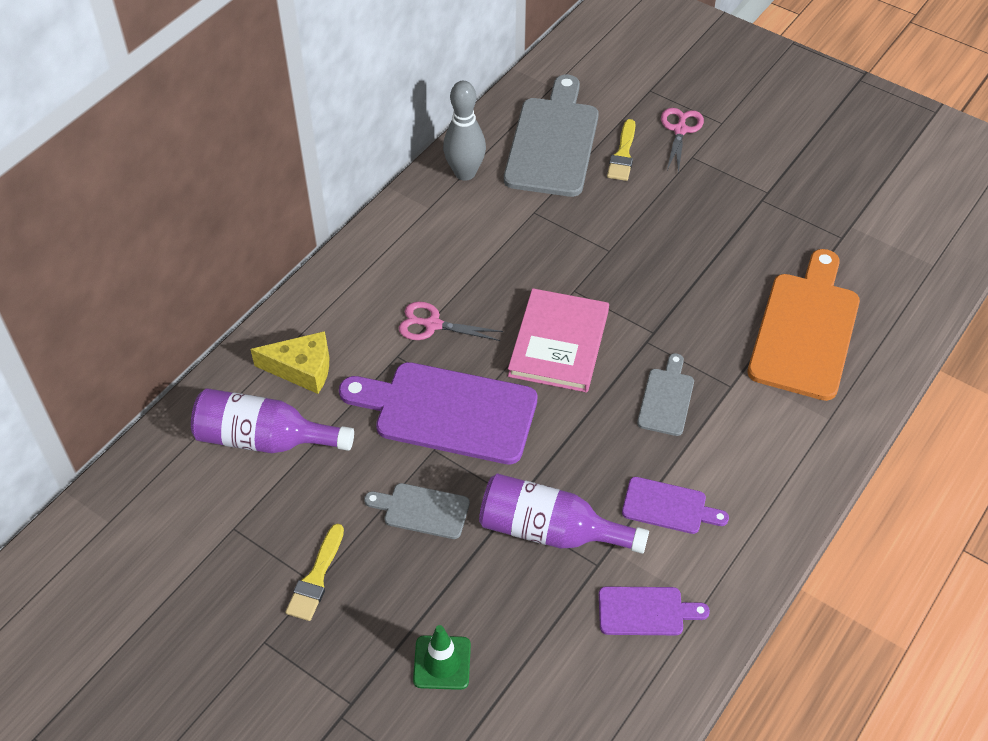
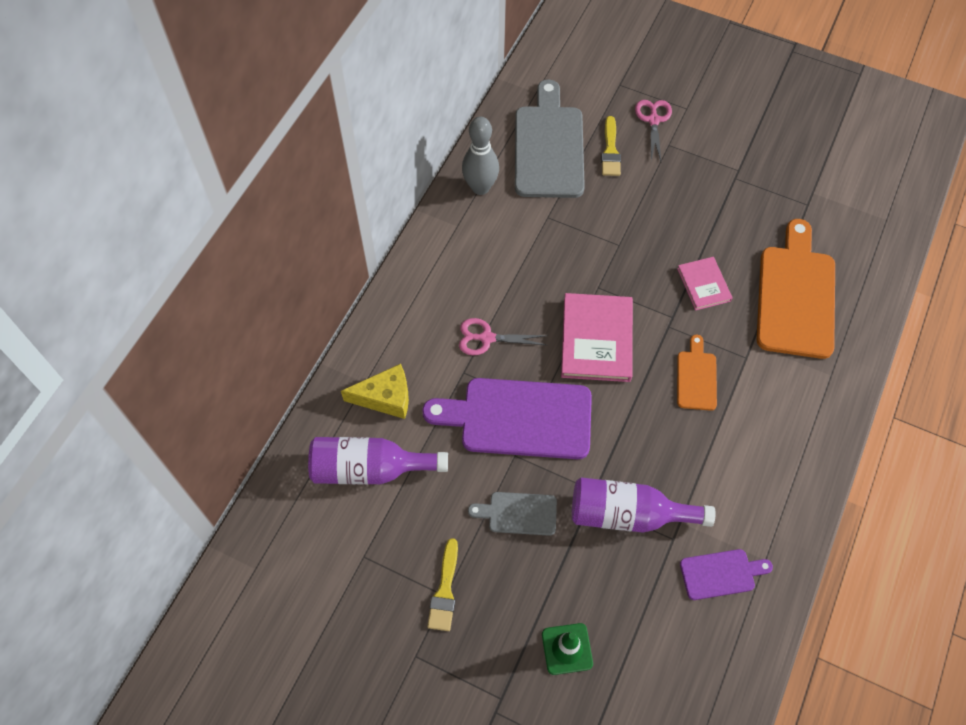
camera: 10 degrees left, 10 degrees up
purple cutting board [622,477,729,534] -> none
grey cutting board [637,353,694,436] -> orange cutting board [677,335,717,411]
none -> pink book [677,257,733,310]

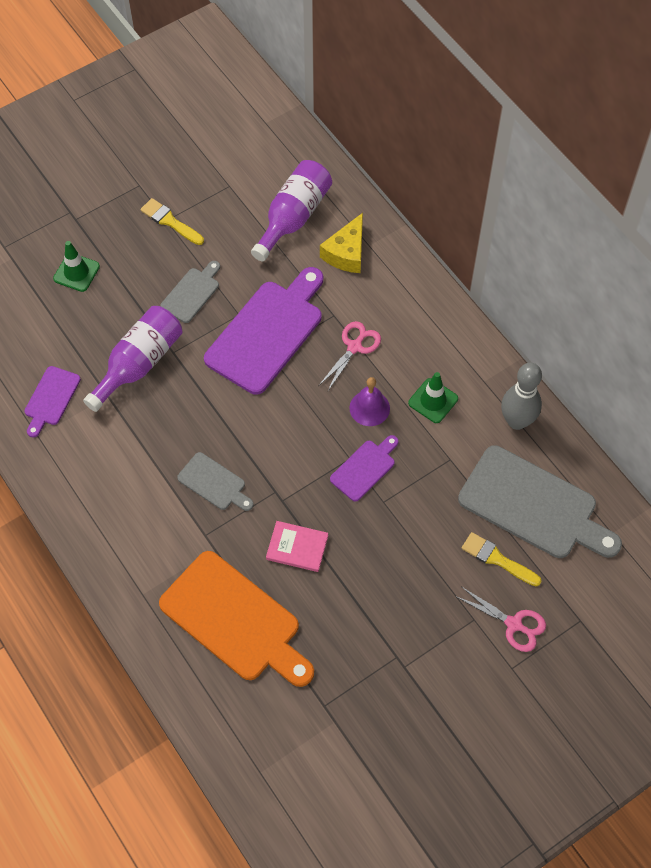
camera: 120 degrees right, 0 degrees up
pink book [561,293,633,382] -> none
orange cutting board [677,335,717,411] -> grey cutting board [177,452,254,511]
none -> purple cutting board [330,435,398,502]
none -> purple bell [349,377,390,426]
none -> green traffic cone [408,372,458,423]

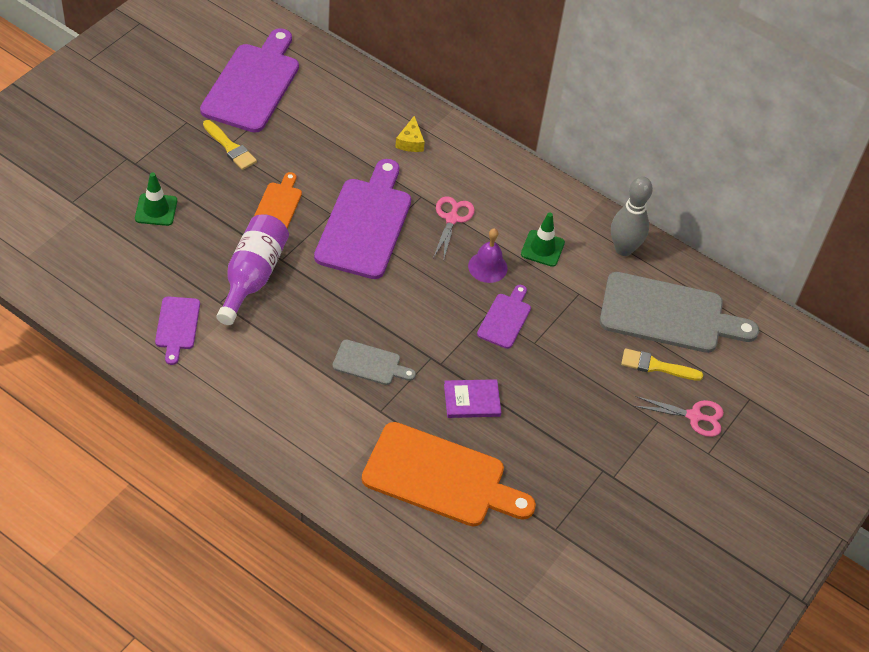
camera: 25 degrees left, 10 degrees down
yellow brush [140,198,204,245] -> yellow brush turned 150 degrees counterclockwise [203,120,257,170]
grey cutting board [160,261,220,323] -> orange cutting board [254,172,302,228]
purple bottle [251,160,332,261] -> none
pink book [266,521,328,572] -> purple book [444,379,501,418]
yellow cheese [320,213,363,273] -> yellow cheese [395,116,425,152], size x0.65
none -> purple cutting board [200,28,299,133]

